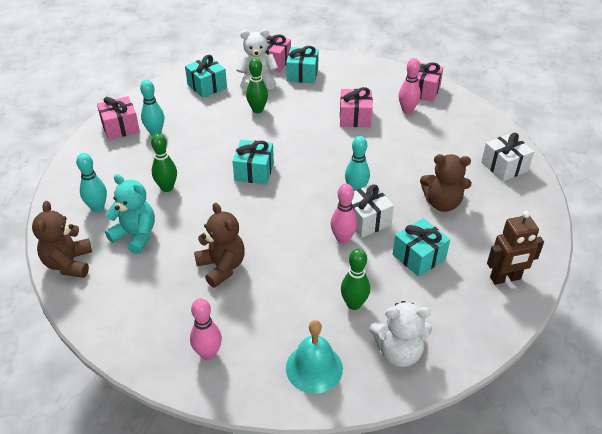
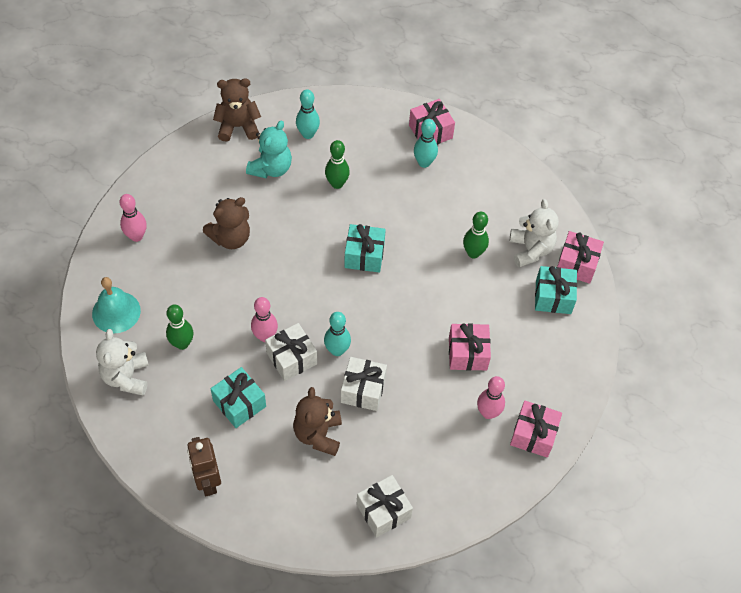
camera: 85 degrees right, 15 degrees up
turquoise gift [185,55,227,98] -> none
none -> white gift [341,357,387,411]

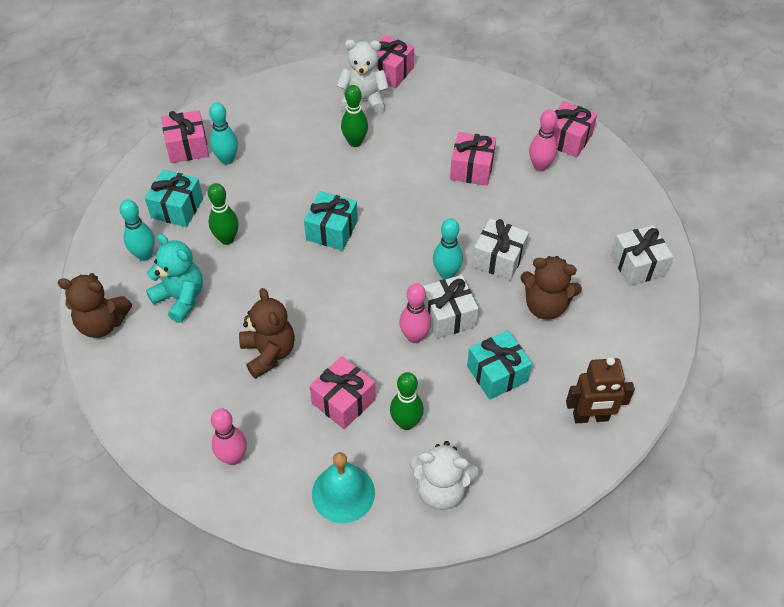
camera: 75 degrees left, 5 degrees down
brown teddy bear [213,78,261,142] -> brown teddy bear turned 90 degrees counterclockwise [58,273,132,338]
turquoise gift [535,266,577,314] -> turquoise gift moved to [145,170,203,227]
none -> pink gift [309,356,376,429]

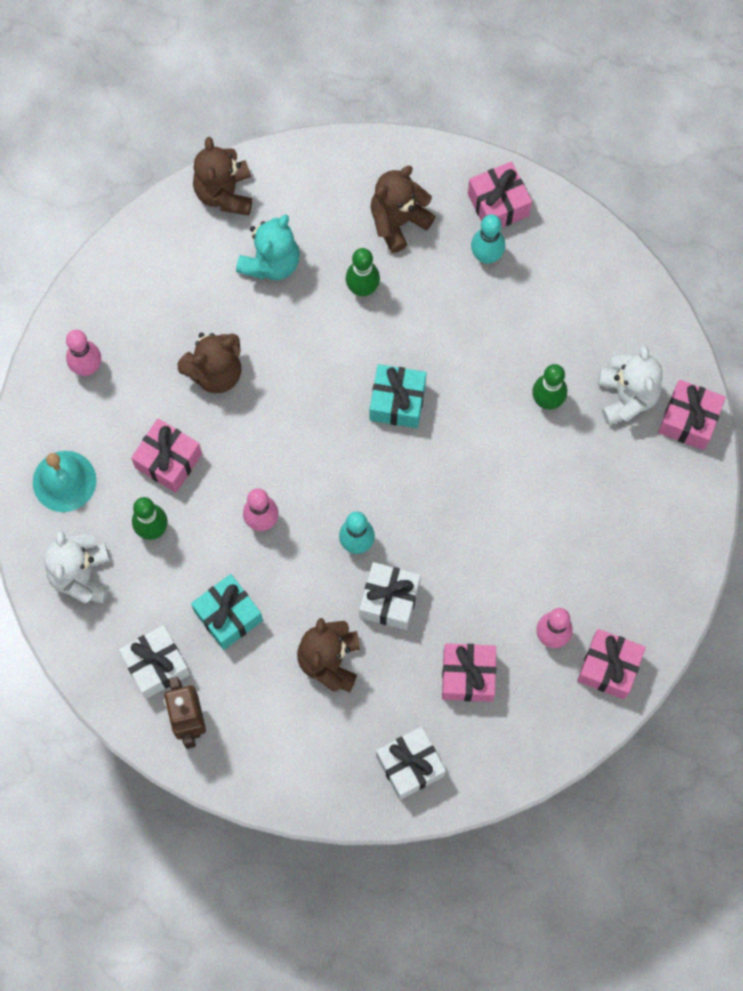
camera: 80 degrees right, 20 degrees up
turquoise bowling pin [120,200,155,261] -> none
turquoise gift [145,170,203,227] -> brown teddy bear [371,166,436,253]
white gift [423,275,479,339] -> white gift moved to [119,625,190,699]
pink gift [450,132,496,186] -> pink gift moved to [442,643,496,702]

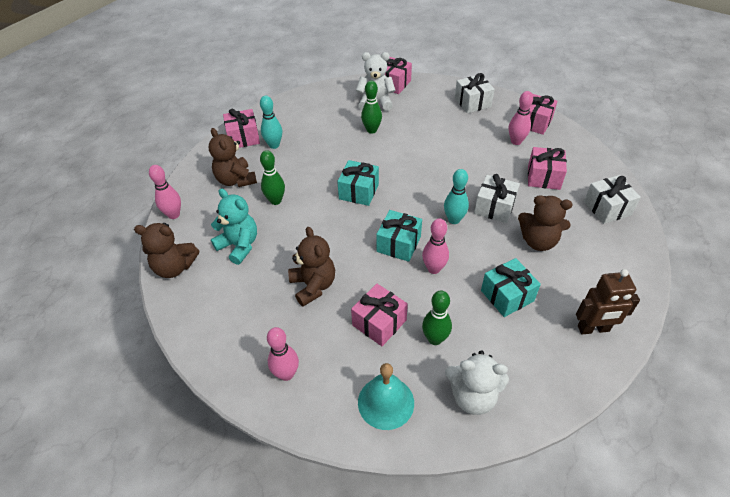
camera: 80 degrees left, 25 degrees down
white gift [119,625,190,699] -> white gift moved to [455,73,495,113]
none -> pink bowling pin [149,165,181,219]
none -> turquoise gift [376,210,422,262]

